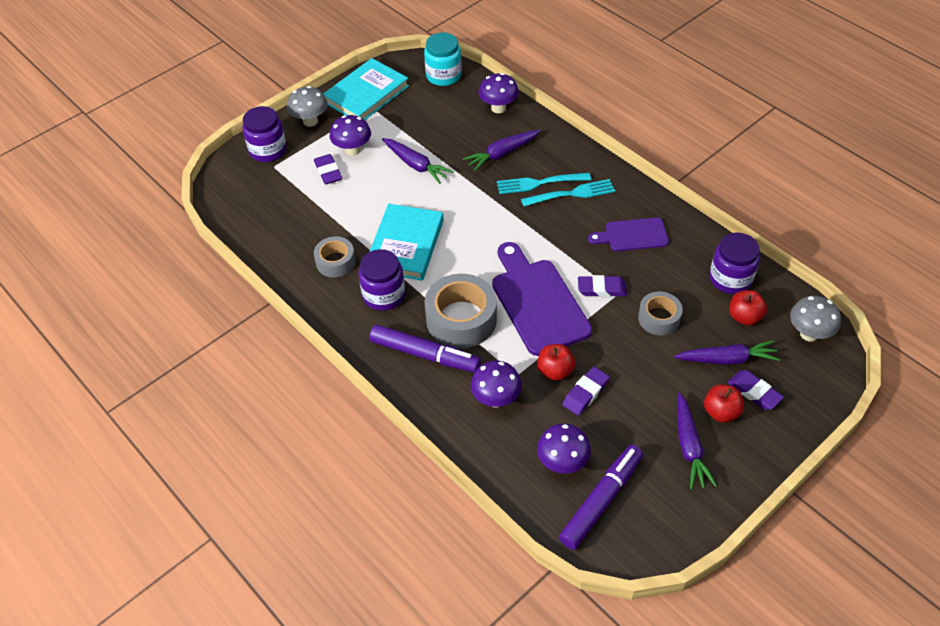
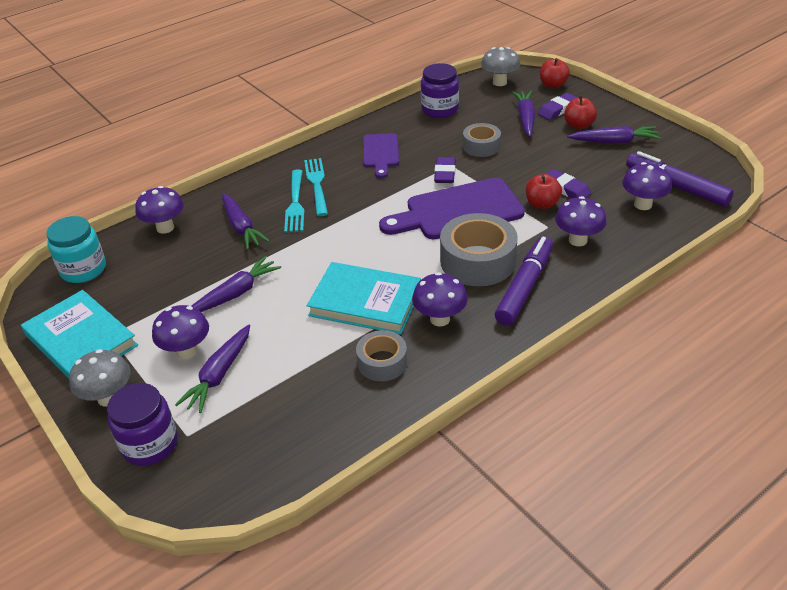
camera: 85 degrees left, 10 degrees down
purple eraser [314,154,342,184] -> purple carrot [175,325,250,413]
purple jar [359,249,405,311] -> purple mushroom [412,272,468,326]
red apple [729,290,767,326] -> red apple moved to [540,58,570,89]

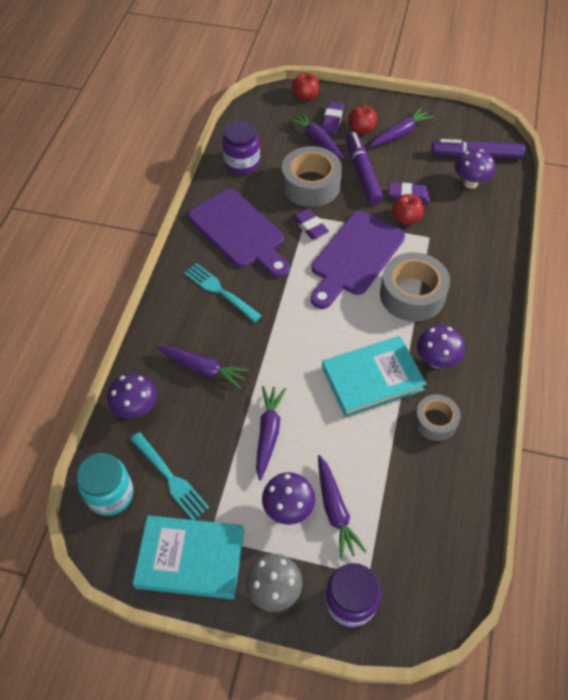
camera: 40 degrees left, 15 degrees up
turquoise fork [284,169,304,233] -> turquoise fork moved to [130,432,209,520]
purple cutting board [363,133,399,178] -> purple cutting board [188,189,290,278], size x1.72
grey tape [463,123,501,157] -> grey tape [282,146,342,207], size x1.70
grey mushroom [481,47,520,86] -> none
purple marker [495,237,553,326] -> purple marker moved to [346,132,383,205]
purple mushroom [555,196,607,246] -> none

